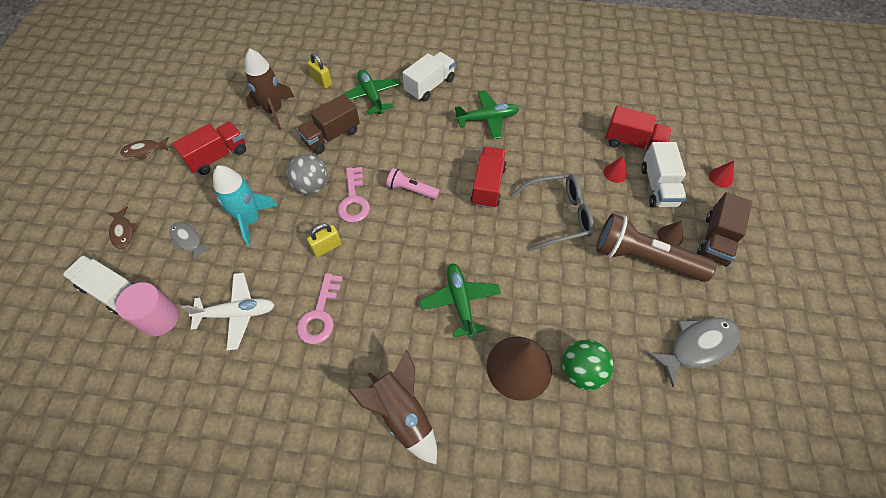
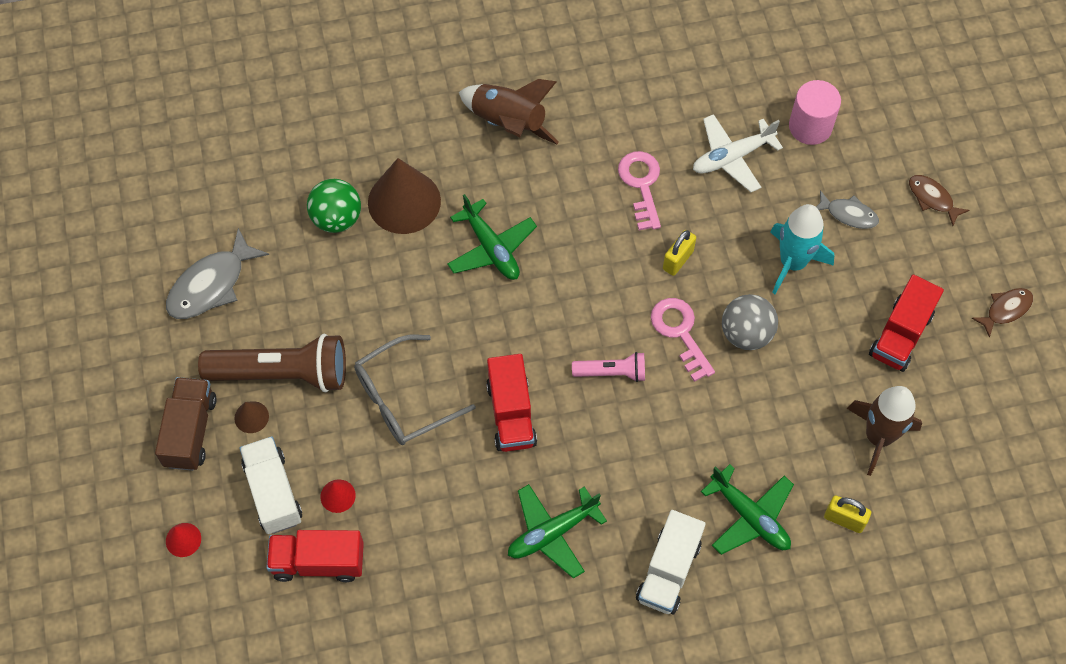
camera: 160 degrees right, 5 degrees up
white truck [63,255,134,315] -> none
brown truck [297,94,360,154] -> none

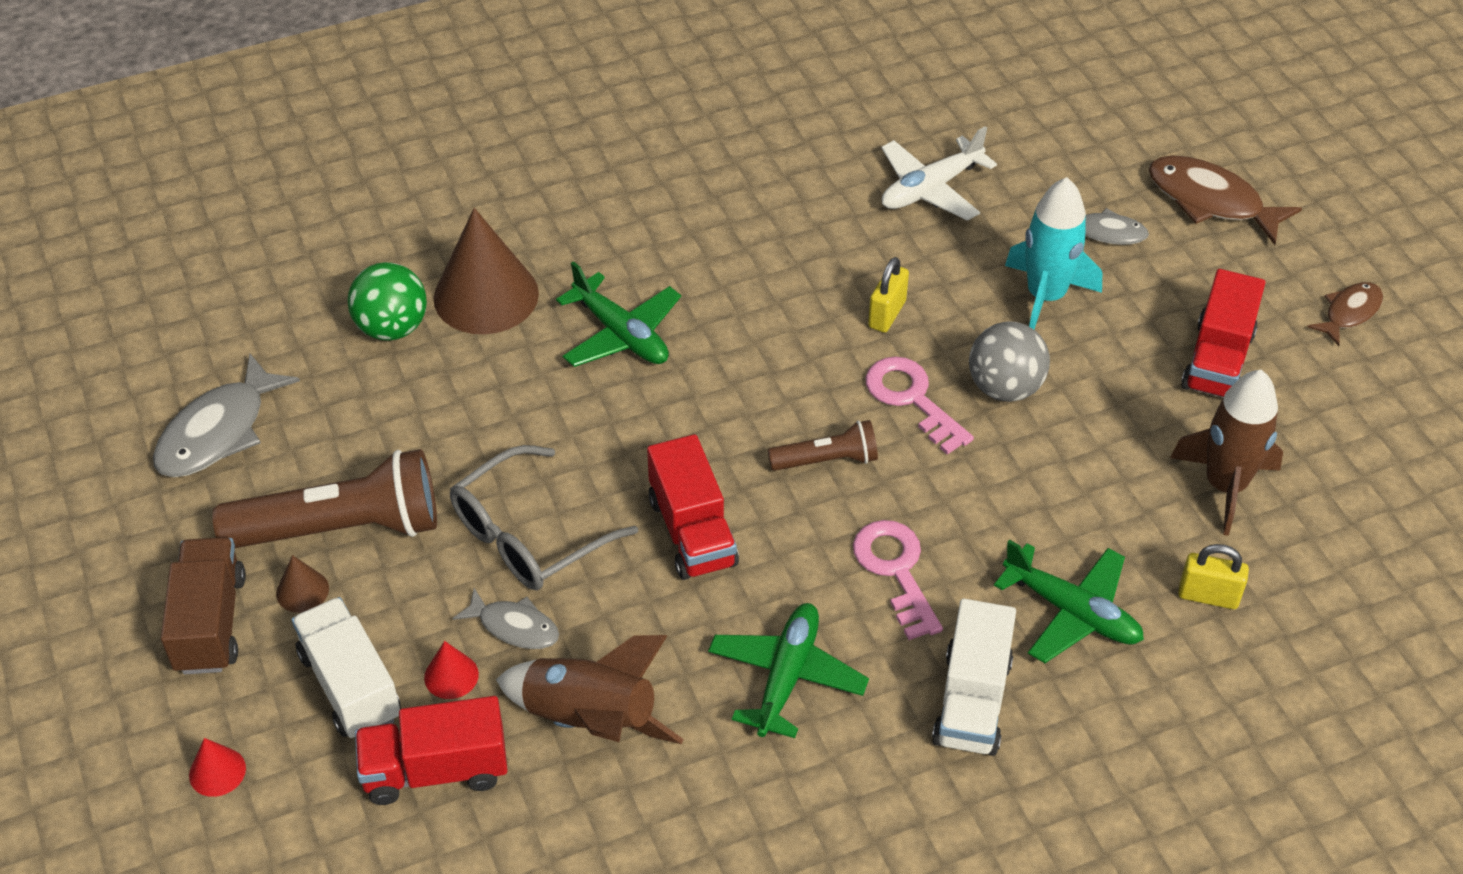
camera: 10 degrees left, 15 degrees down
brown rocket [459,79,559,144] -> brown rocket moved to [496,635,684,744]
green plane [508,484,607,579] -> green plane turned 150 degrees clockwise [708,603,869,738]
pink flashlight [572,352,645,382] -> brown flashlight [768,420,878,471]
pink key [618,151,661,231] -> pink key moved to [853,520,943,640]
pink cylinder [789,80,841,145] -> none
brown fish [909,175,969,226] -> brown fish [1149,155,1302,245], size x1.70
none -> grey fish [453,588,559,649]

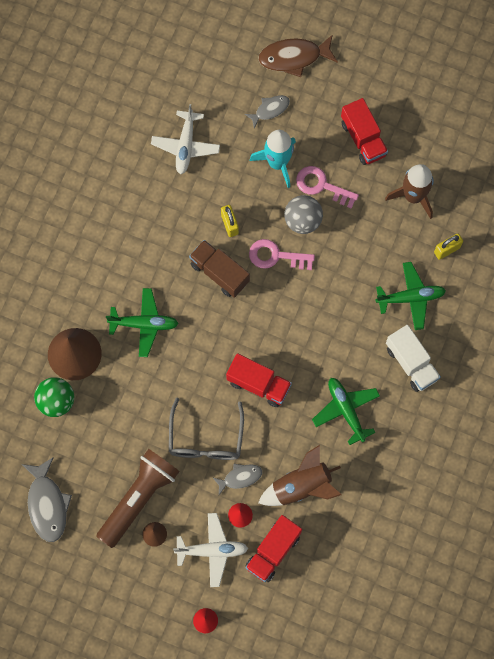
camera: 45 degrees left, 25 degrees up
brown truck [161,537,246,674] -> brown truck moved to [189,240,250,298]
white truck [292,597,401,738] -> white plane [173,513,248,587]
brown flashlight [768,420,878,471] -> none
pink key [853,520,943,640] -> pink key moved to [296,166,359,209]
brown fish [1307,282,1383,346] -> none

